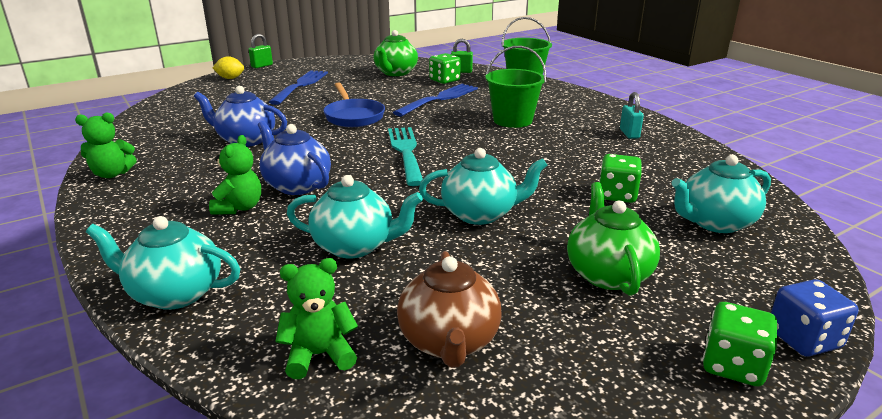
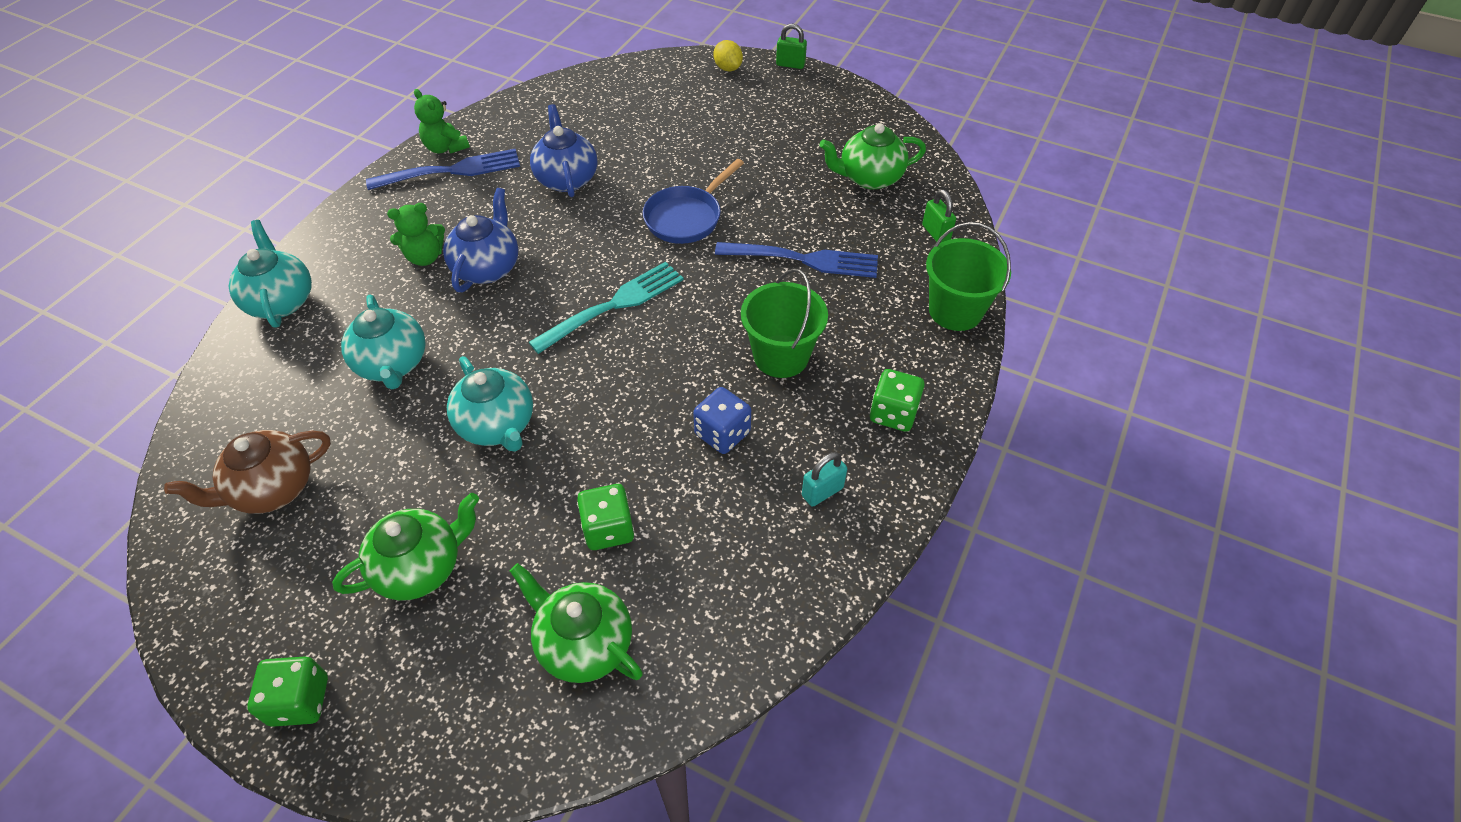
camera: 60 degrees right, 25 degrees up
blue fork [269,70,328,105] -> blue fork moved to [366,149,520,190]
green teddy bear [275,258,358,379] -> none
green dice [429,53,461,84] -> green dice moved to [870,369,925,432]
turquoise teapot [672,155,771,233] -> green teapot [510,563,643,683]
blue dice [771,279,859,357] -> blue dice moved to [693,387,751,454]

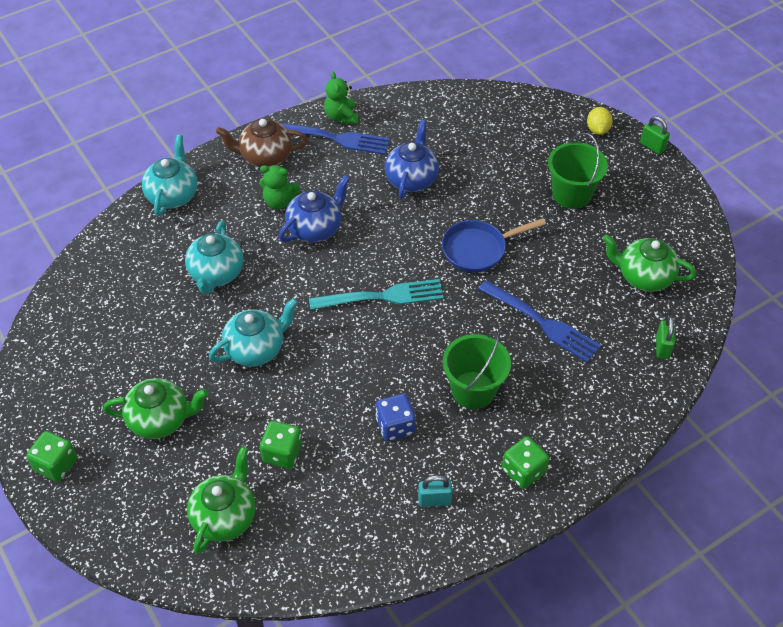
camera: 30 degrees right, 0 degrees up
brown teapot [164,430,331,514] -> brown teapot moved to [216,118,307,167]
turquoise teapot [447,356,533,452] -> turquoise teapot turned 120 degrees counterclockwise [209,298,298,366]
green teapot [510,563,643,683] -> green teapot turned 45 degrees clockwise [187,447,256,554]
green bucket [926,222,1011,331] -> green bucket moved to [548,133,608,209]

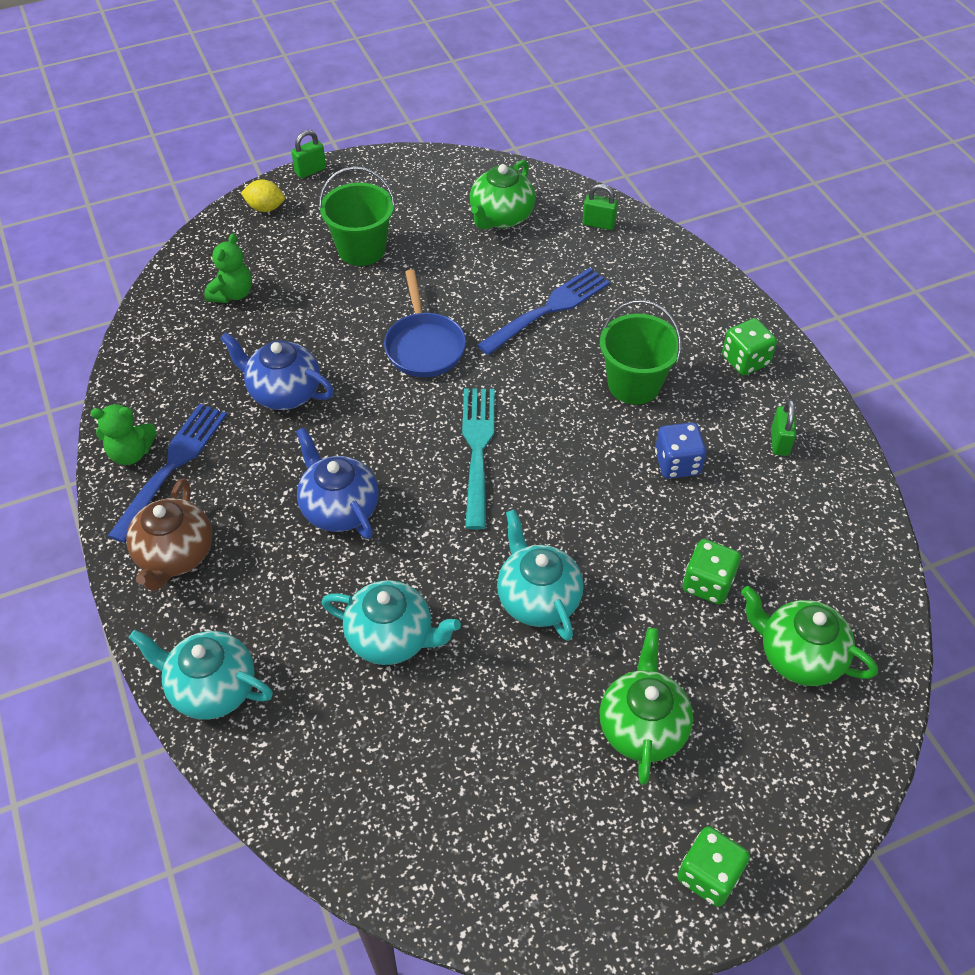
camera: 80 degrees left, 0 degrees up
green teddy bear [259,165,300,209] -> green teddy bear moved to [204,233,252,303]
turquoise padlock [418,475,452,507] -> green padlock [771,399,796,456]

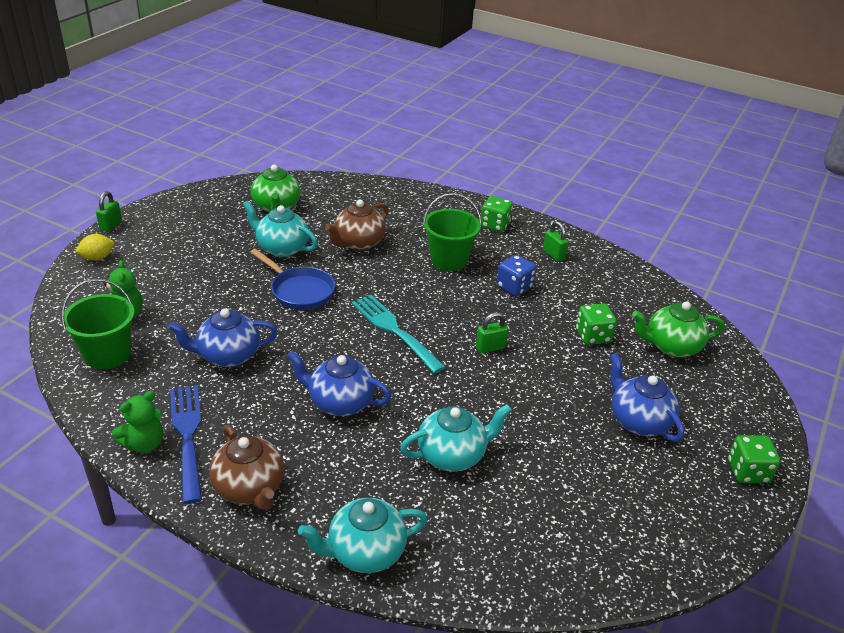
camera: 40 degrees left, 15 degrees down
green bucket [319,166,395,266] -> green bucket moved to [61,279,135,369]
blue fork [477,268,610,355] -> brown teapot [325,200,388,251]
turquoise teapot [497,510,584,641] -> turquoise teapot moved to [243,201,318,257]
green padlock [583,184,618,230] -> green padlock moved to [476,312,508,353]
green teapot [599,628,693,785] -> blue teapot [610,353,684,442]

